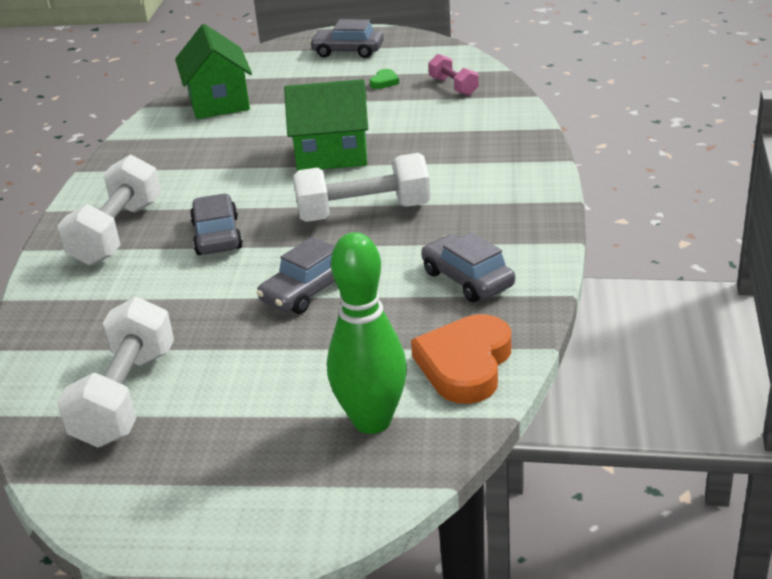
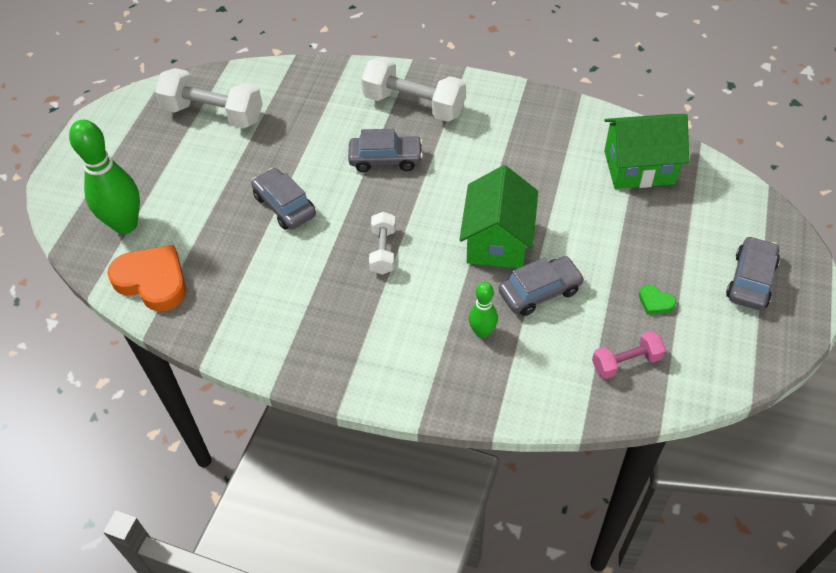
camera: 100 degrees right, 20 degrees up
white dumbbell [293,153,430,222] -> white dumbbell [369,212,396,275], size x0.55
grey car [421,232,515,302] -> grey car moved to [499,256,584,316]
none -> green bowling pin [469,282,498,338]

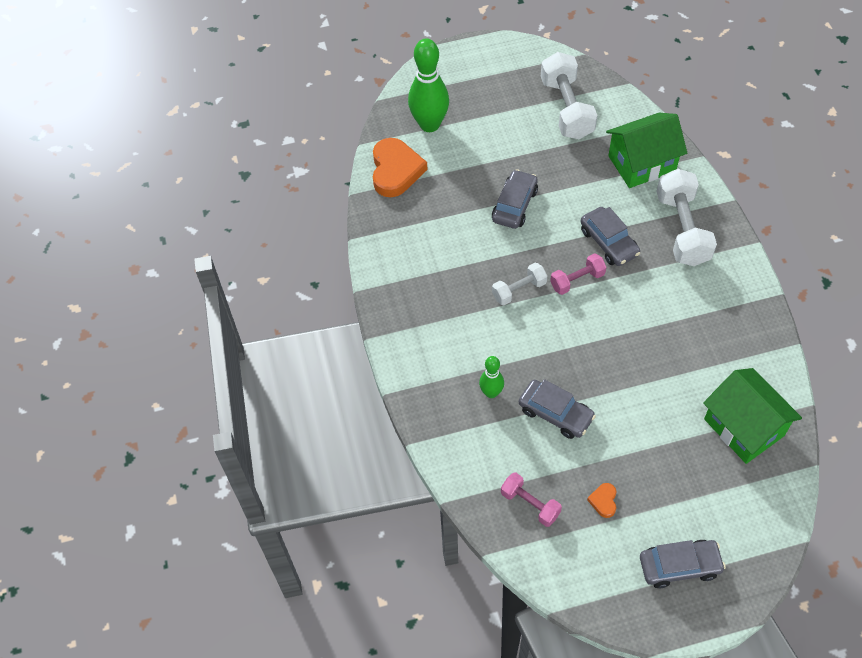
camera: 60 degrees right, 5 degrees up
green house [459,165,538,269] -> green house moved to [606,113,687,188]
green heart [639,285,676,315] -> orange heart [587,483,616,518]
none -> pink dumbbell [550,253,606,295]

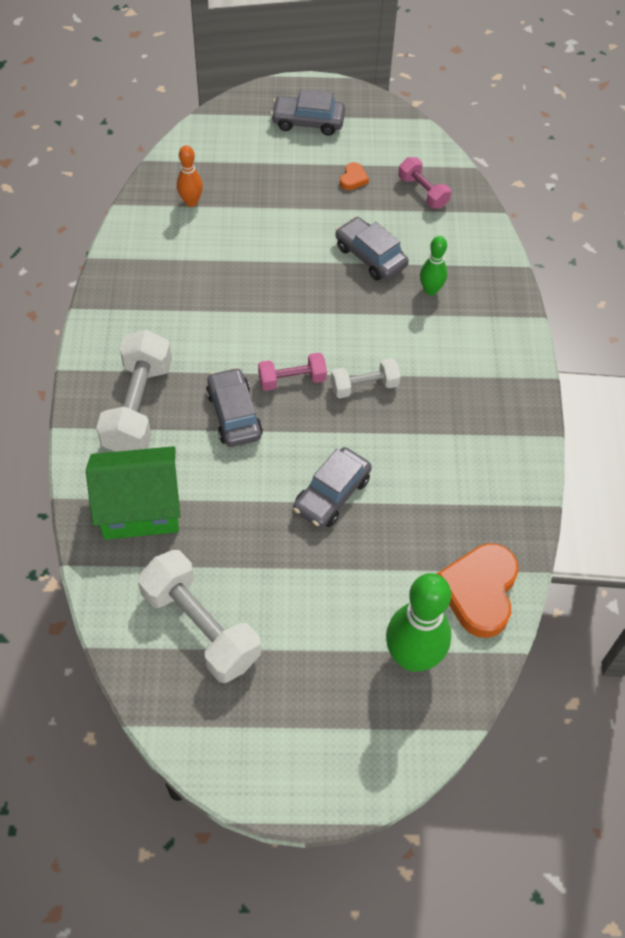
camera: 170 degrees left, 0 degrees up
white dumbbell [541,52,597,139] -> white dumbbell turned 45 degrees counterclockwise [138,550,261,683]
green house [703,368,802,464] -> orange bowling pin [177,145,203,207]

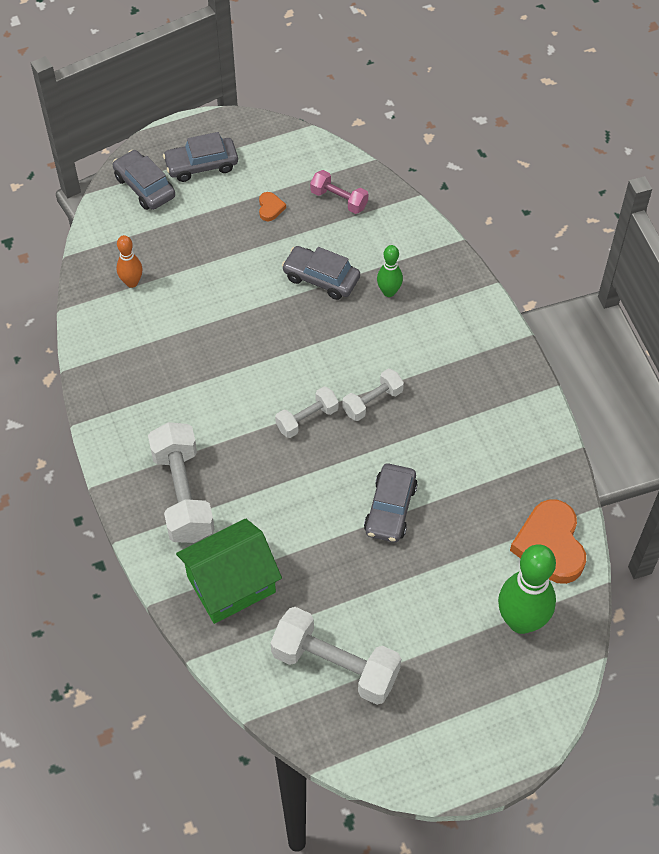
camera: 20 degrees left, 0 degrees up
grey car [206,367,263,447] -> grey car moved to [113,150,175,210]
pink dumbbell [258,353,327,391] -> white dumbbell [275,387,339,438]

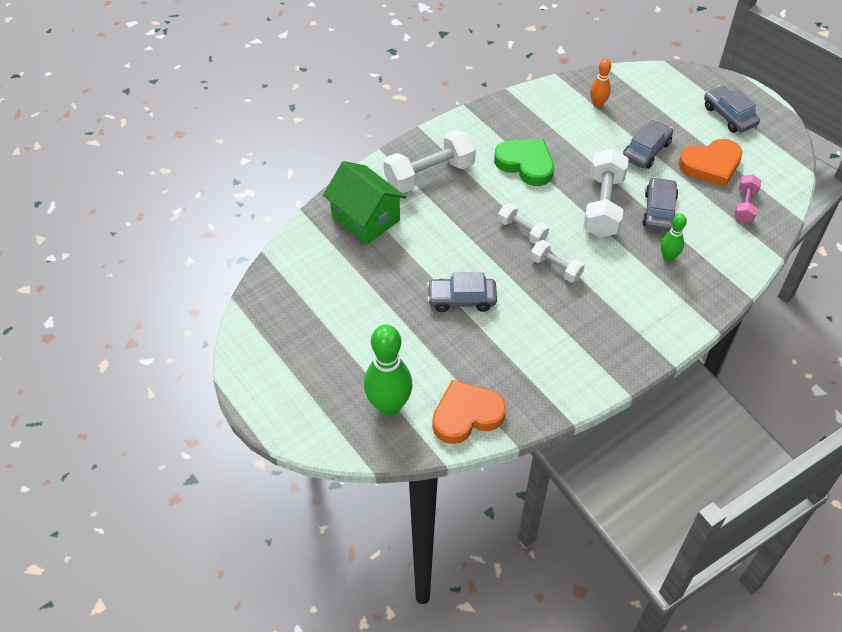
camera: 75 degrees right, 5 degrees down
grey car [113,150,175,210] -> grey car moved to [623,120,673,169]
orange heart [259,192,286,221] -> orange heart [678,139,743,187], size x2.28
white dumbbell [271,607,401,705] -> white dumbbell moved to [583,148,629,238]
none -> green heart [494,139,554,186]

